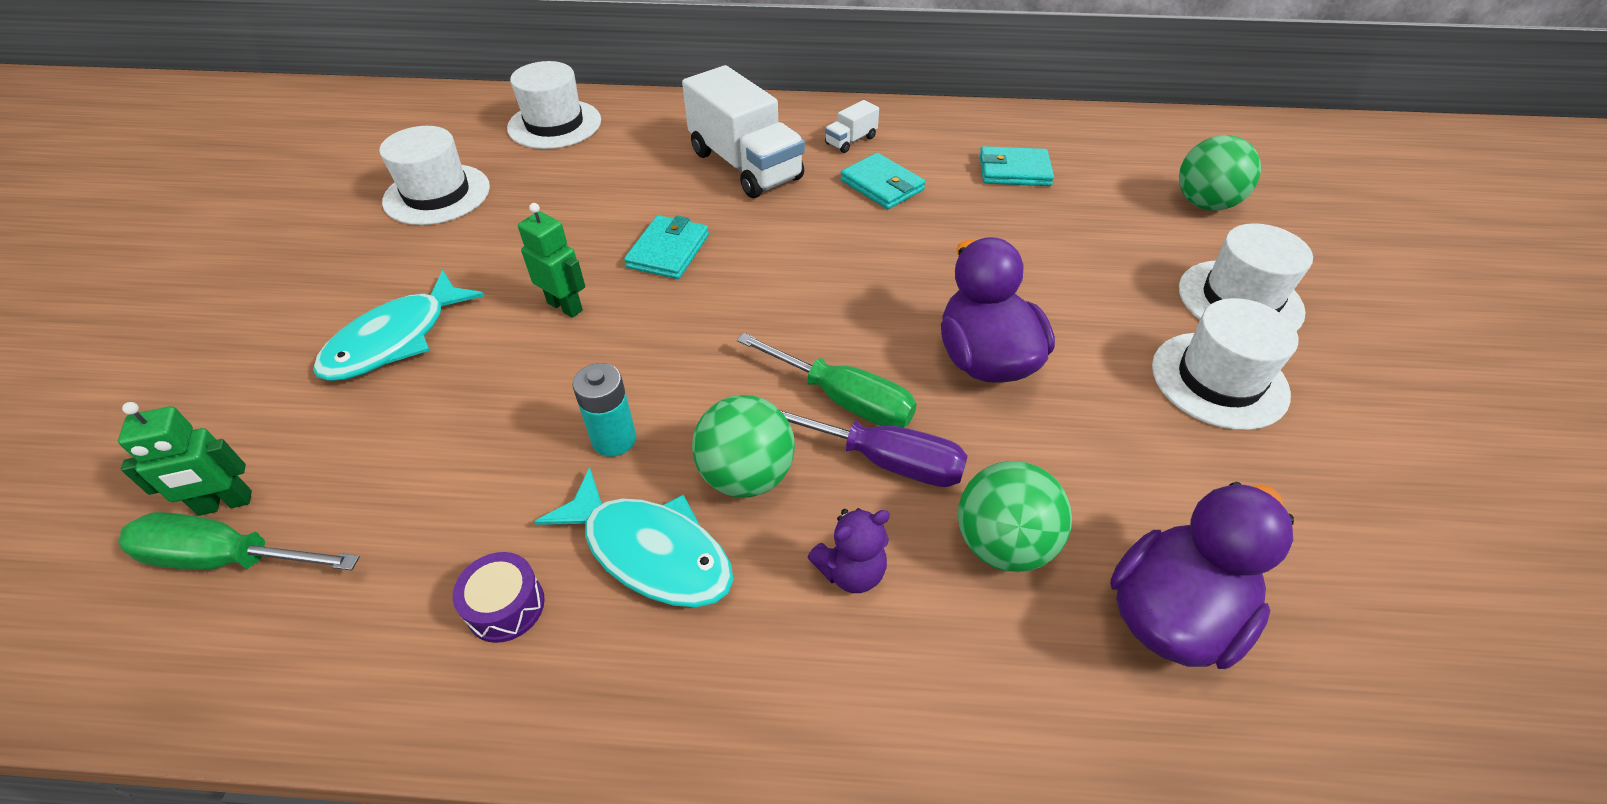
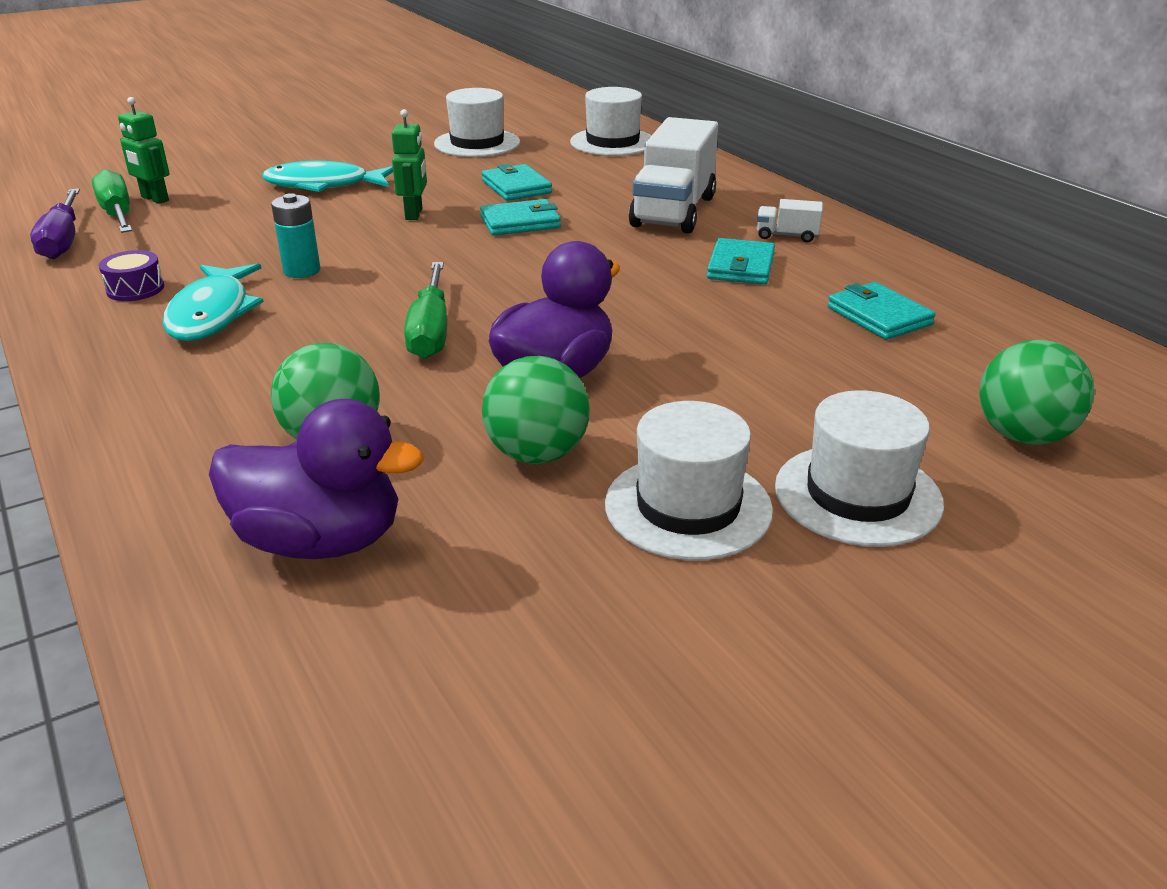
camera: 55 degrees right, 15 degrees down
green ball [692,395,795,498] -> green ball moved to [482,356,590,464]
purple screwdriver [780,410,968,487] -> purple screwdriver moved to [30,188,80,259]
purple teddy bear [807,508,890,593] -> none
none -> turquoise wallet [482,164,552,201]

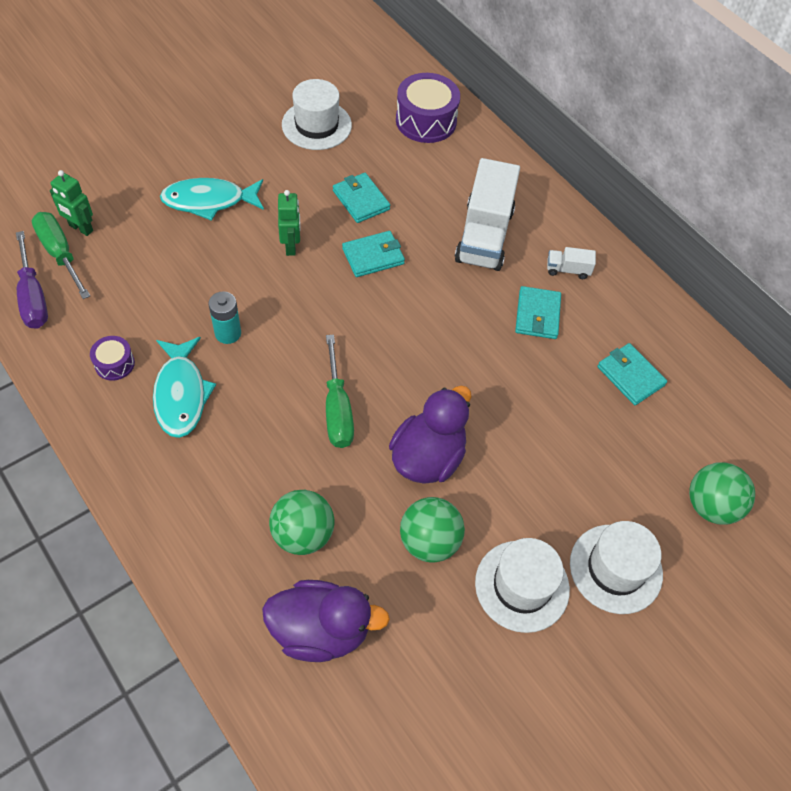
camera: 10 degrees left, 25 degrees up
white hat [570,87,652,156] -> purple drum [396,73,460,143]

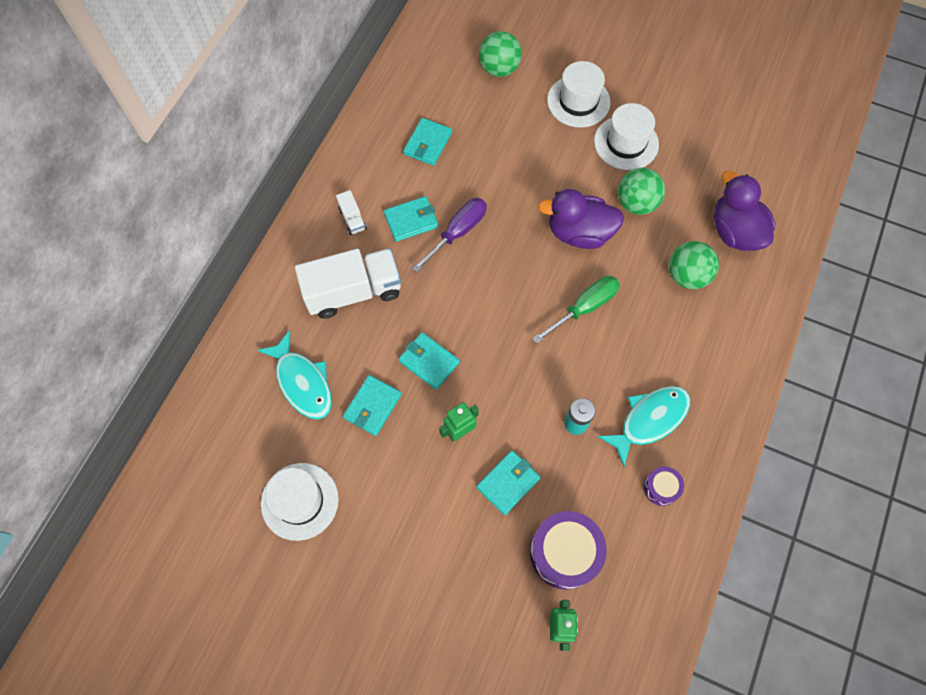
camera: 115 degrees left, 10 degrees up
purple screwdriver [16,231,48,329] -> purple screwdriver moved to [412,198,487,273]
green screwdriver [32,212,90,299] -> none
turquoise fish [160,178,264,221] -> turquoise fish moved to [257,330,332,419]
purple drum [396,73,460,143] -> purple drum moved to [530,511,607,590]
none -> turquoise wallet [476,450,541,515]

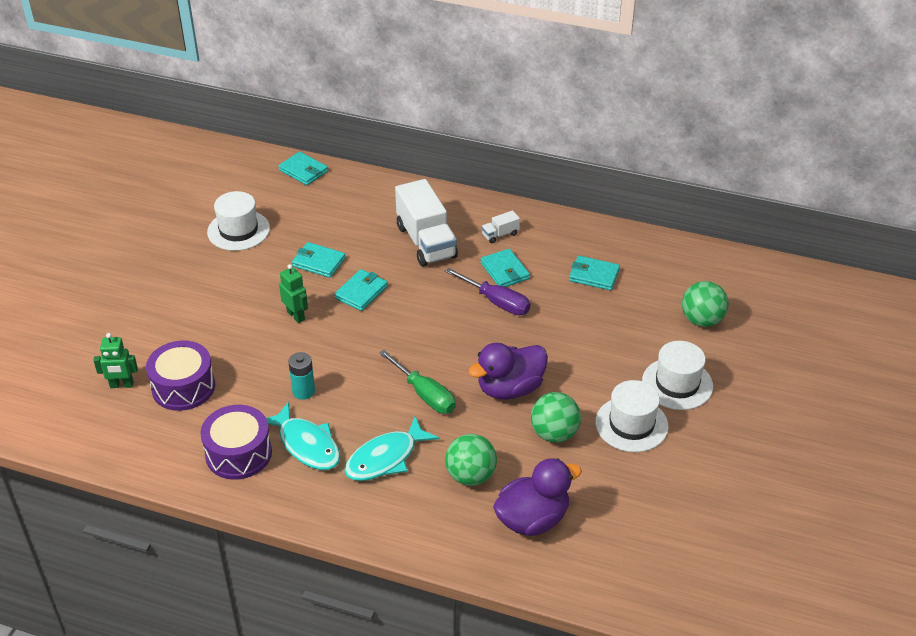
camera: 85 degrees right, 25 degrees down
turquoise fish [257,330,332,419] -> turquoise fish moved to [344,416,439,481]
turquoise wallet [476,450,541,515] -> turquoise wallet moved to [279,152,328,185]
purple duck [538,189,624,249] -> purple duck turned 120 degrees counterclockwise [468,343,548,400]
purple drum [644,466,684,506] -> purple drum [200,405,272,480], size x1.93

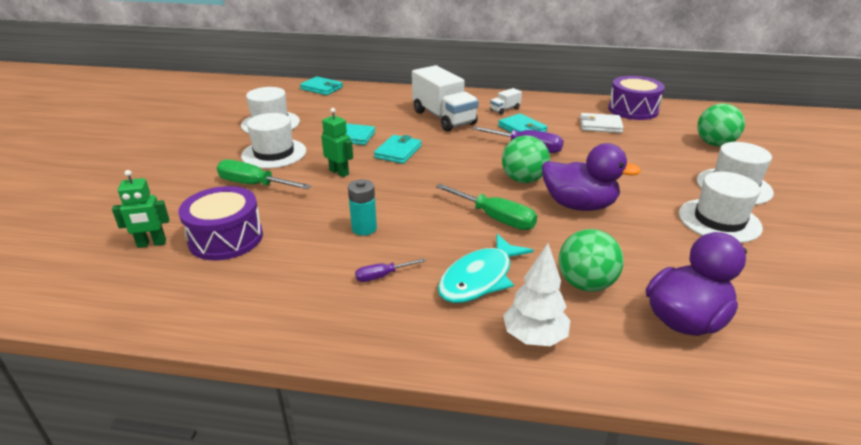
camera: 10 degrees left, 10 degrees down
purple drum [200,405,272,480] -> purple drum moved to [608,76,665,120]
turquoise fish [266,402,340,470] -> purple screwdriver [355,258,425,282]
purple duck [468,343,548,400] -> purple duck turned 120 degrees counterclockwise [542,143,641,211]
green ball [531,392,581,443] -> green ball moved to [502,135,550,183]
turquoise wallet [569,256,620,290] -> white wallet [580,113,624,133]
none -> green screwdriver [217,159,311,189]
none -> white hat [241,113,306,169]
none -> white tree [503,243,570,346]

